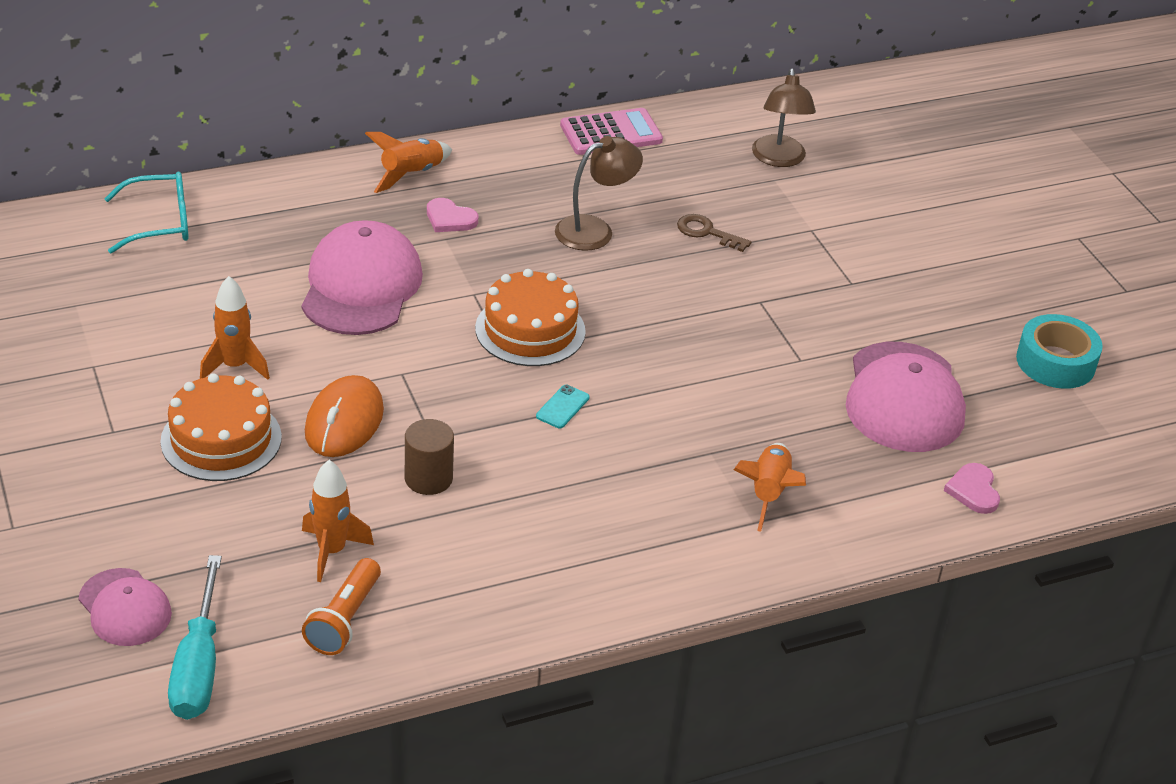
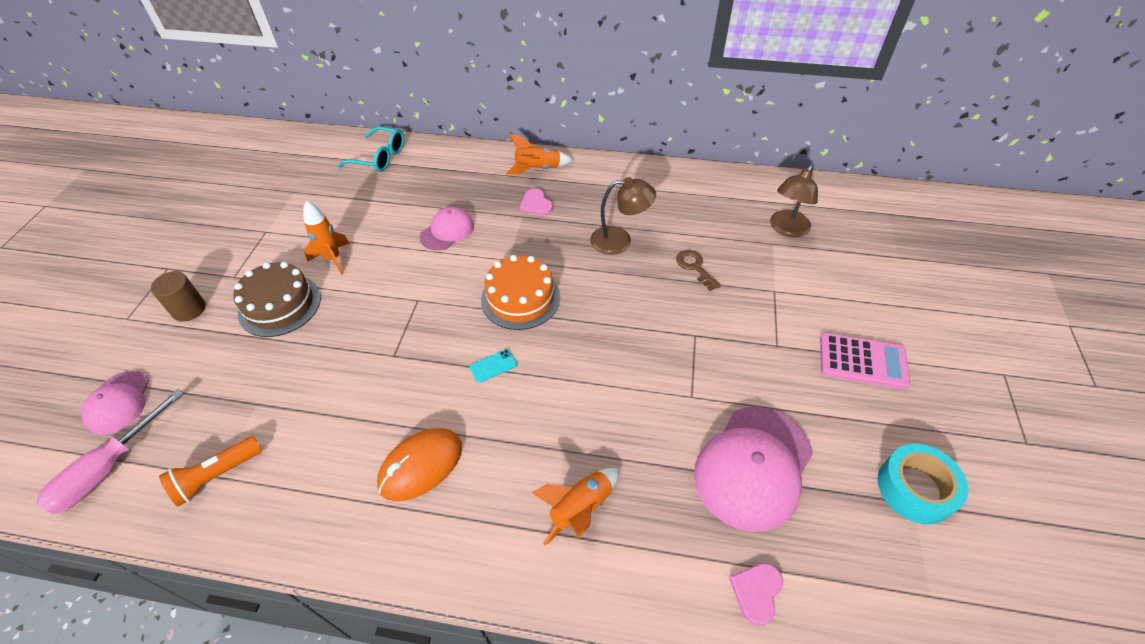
camera: 35 degrees right, 10 degrees up
orange cake [160,373,282,481] -> brown cake [234,262,321,337]
turquoise screwdriver [168,555,222,720] -> pink screwdriver [37,389,184,515]
pink cap [301,220,423,335] -> pink cap [420,207,474,251], size x0.57
orange rocket [302,460,374,582] -> none
orange mouse [305,375,384,457] -> orange mouse moved to [377,428,462,501]
brown cylinder [405,419,454,495] -> brown cylinder moved to [151,271,206,322]
pink calculator [560,108,663,155] -> pink calculator moved to [820,333,911,389]

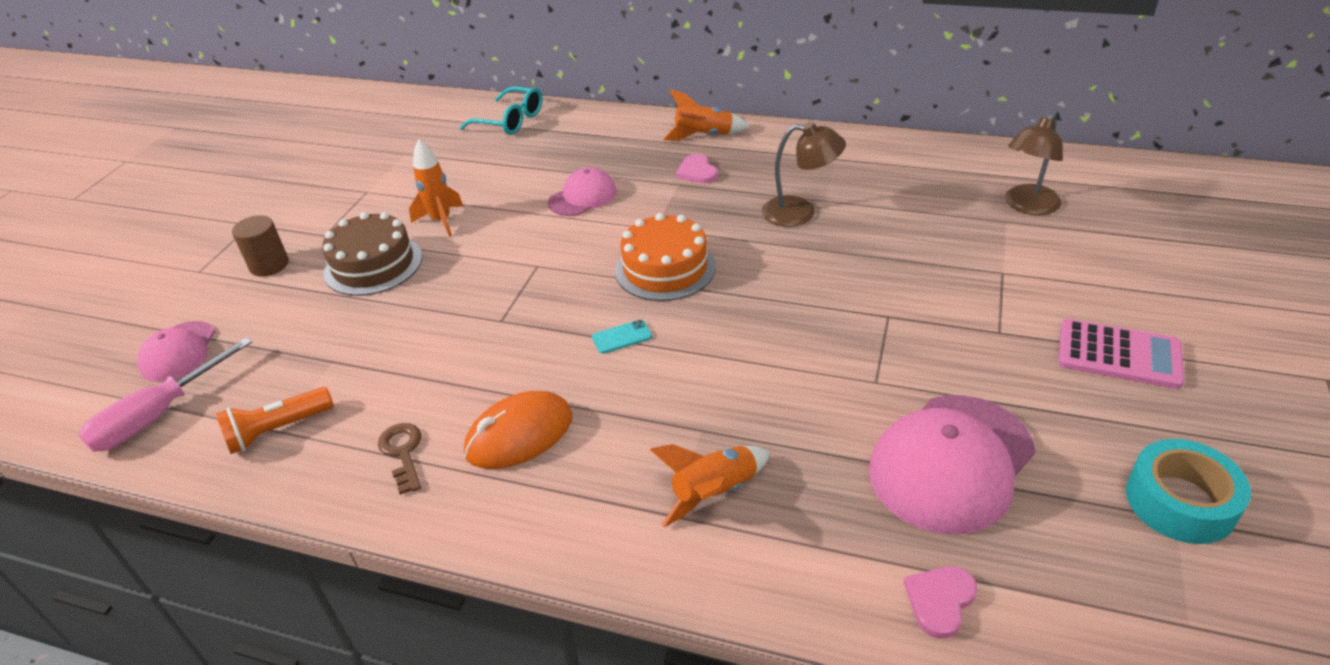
camera: 10 degrees right, 10 degrees down
brown key [676,250,721,291] -> brown key moved to [378,423,421,495]

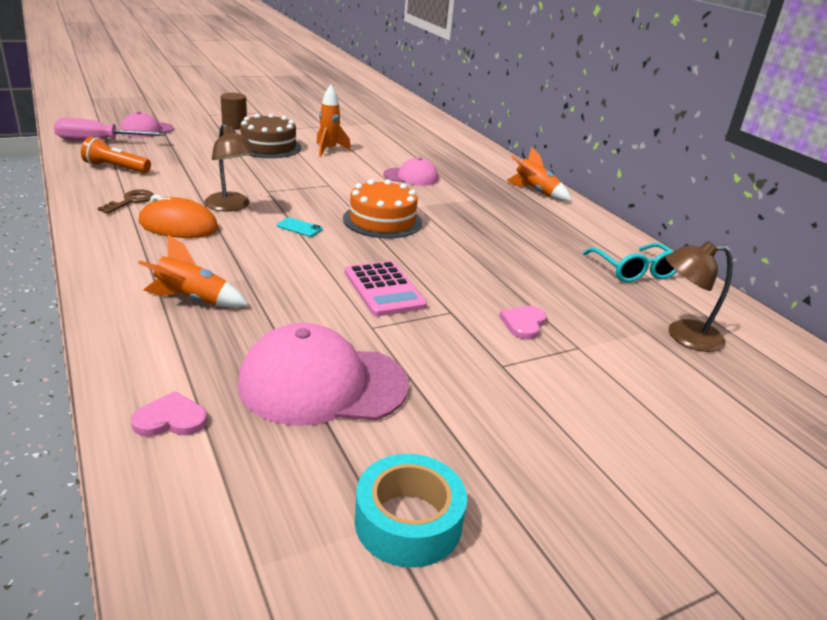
camera: 40 degrees right, 10 degrees down
turquoise glasses [459,87,542,135] -> turquoise glasses moved to [583,243,677,282]
pink heart [676,154,718,184] -> pink heart moved to [499,306,546,339]
brown lamp [762,122,846,227] -> brown lamp moved to [204,124,256,211]
pink calculator [1058,319,1185,389] -> pink calculator moved to [345,261,427,316]

